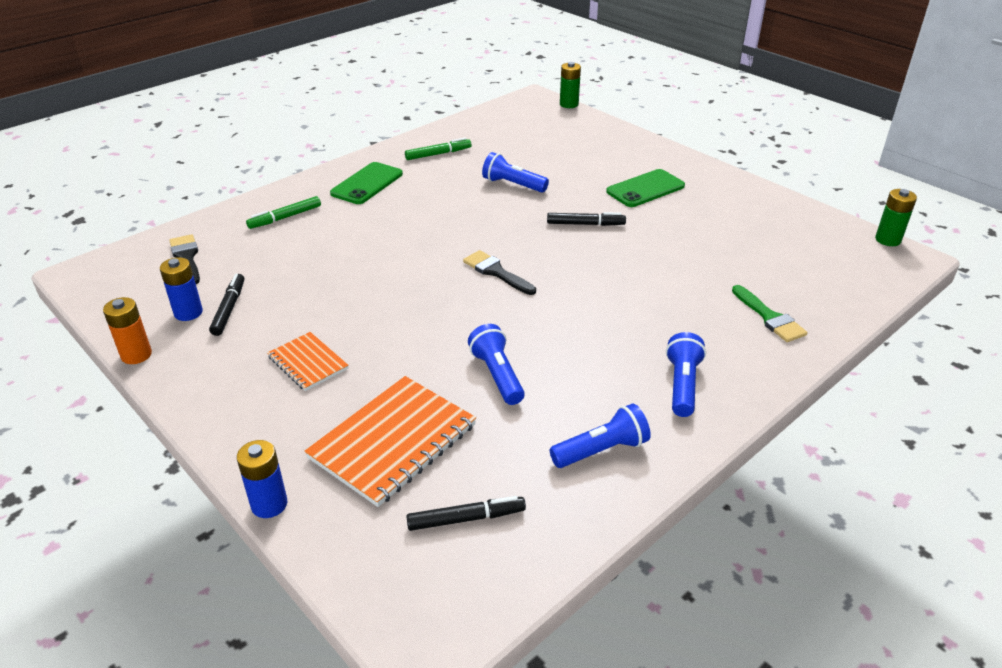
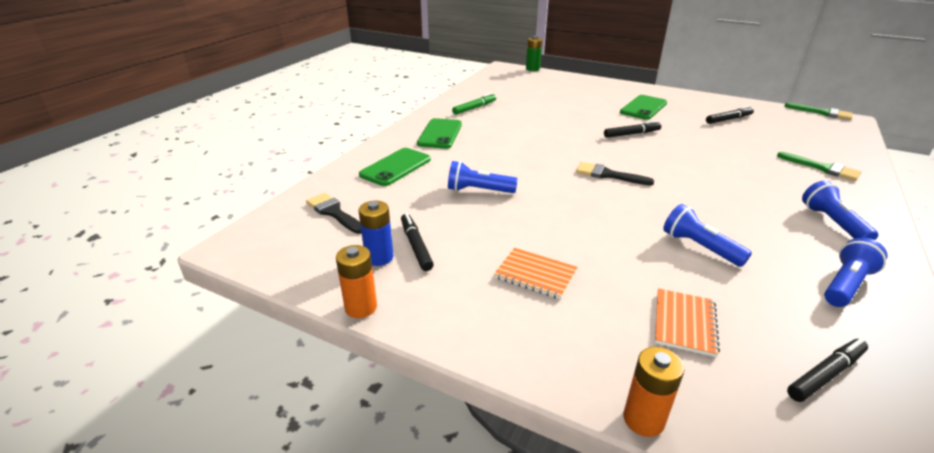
camera: 20 degrees left, 5 degrees down
blue battery [237,440,287,518] -> orange battery [623,347,685,437]
green marker [246,196,321,229] -> green phone [359,148,431,186]
orange notebook [305,376,476,507] -> orange notebook [655,288,720,357], size x0.56
blue flashlight [482,152,549,193] -> blue flashlight moved to [448,161,518,193]
green battery [875,189,917,246] -> green brush [785,103,853,120]
none -> black marker [706,106,754,124]

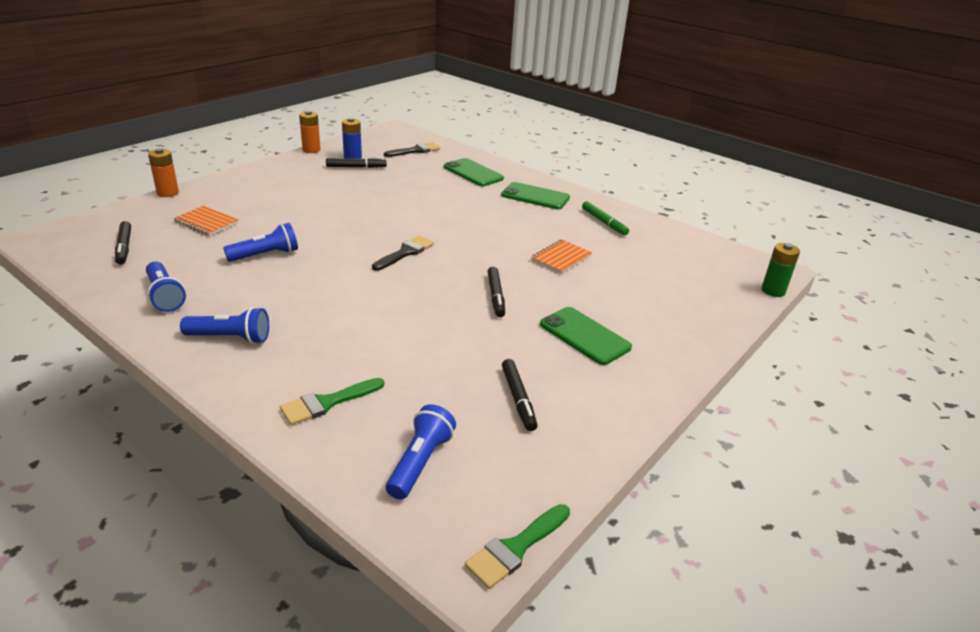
camera: 100 degrees right, 0 degrees up
blue flashlight [448,161,518,193] -> blue flashlight moved to [386,404,456,500]
orange notebook [494,248,578,299] -> orange notebook moved to [531,240,592,274]

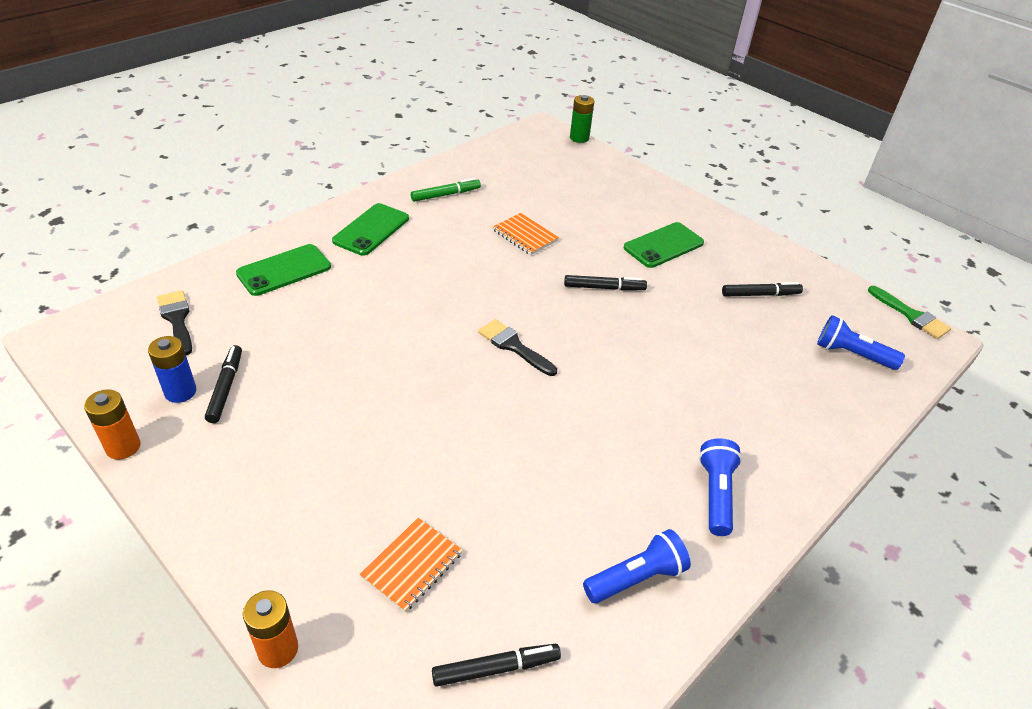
camera: 85 degrees left, 10 degrees up
blue flashlight [223,223,298,262] -> none
green brush [280,378,384,425] -> none

